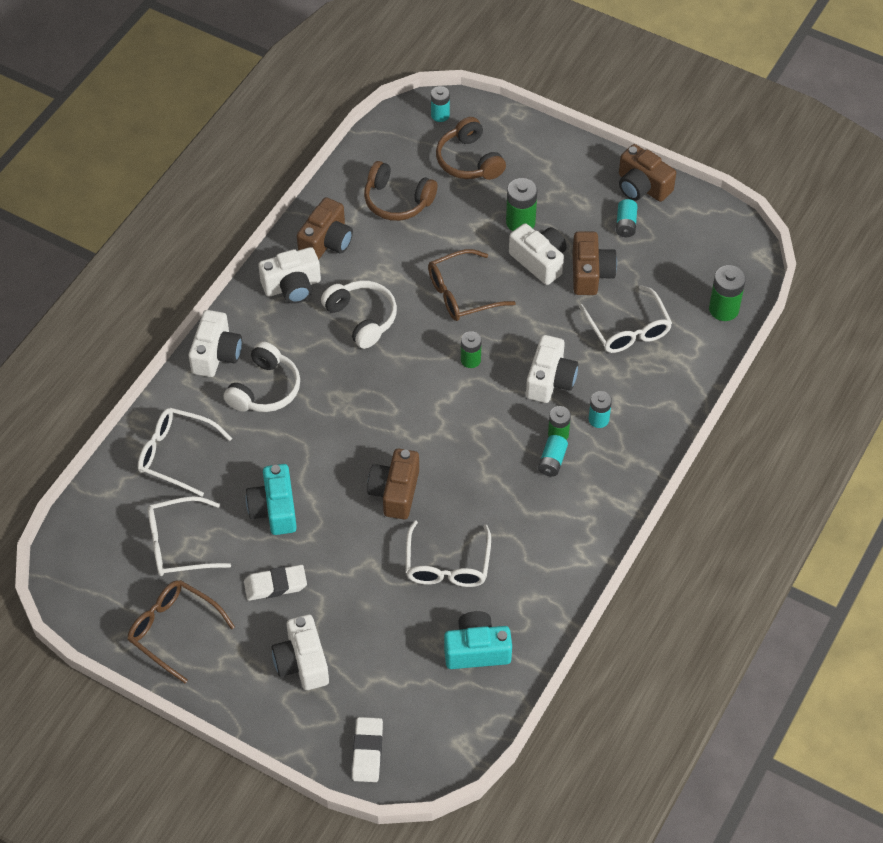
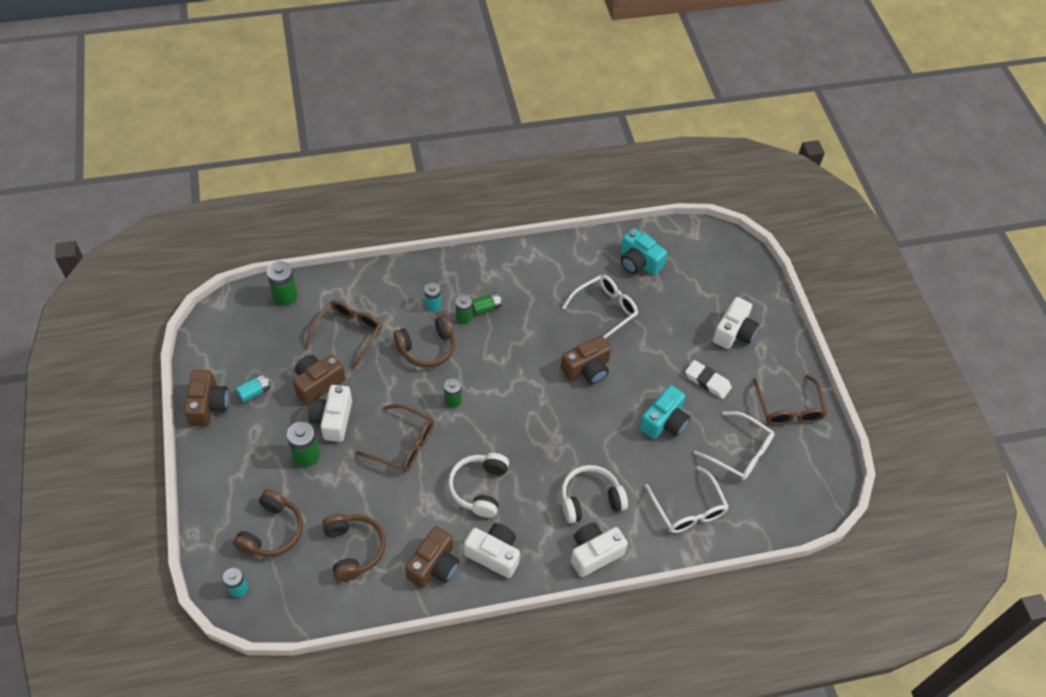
camera: 135 degrees left, 0 degrees up
brown camera [297,197,353,260] -> brown camera turned 135 degrees clockwise [405,526,459,588]
white eraser [352,717,383,782] -> none
white camera [526,335,578,403] -> brown headphones [393,315,455,368]
turquoise battery [538,435,568,477] -> green battery [472,292,502,316]
white glasses [579,285,672,353] -> brown glasses [305,300,381,371]

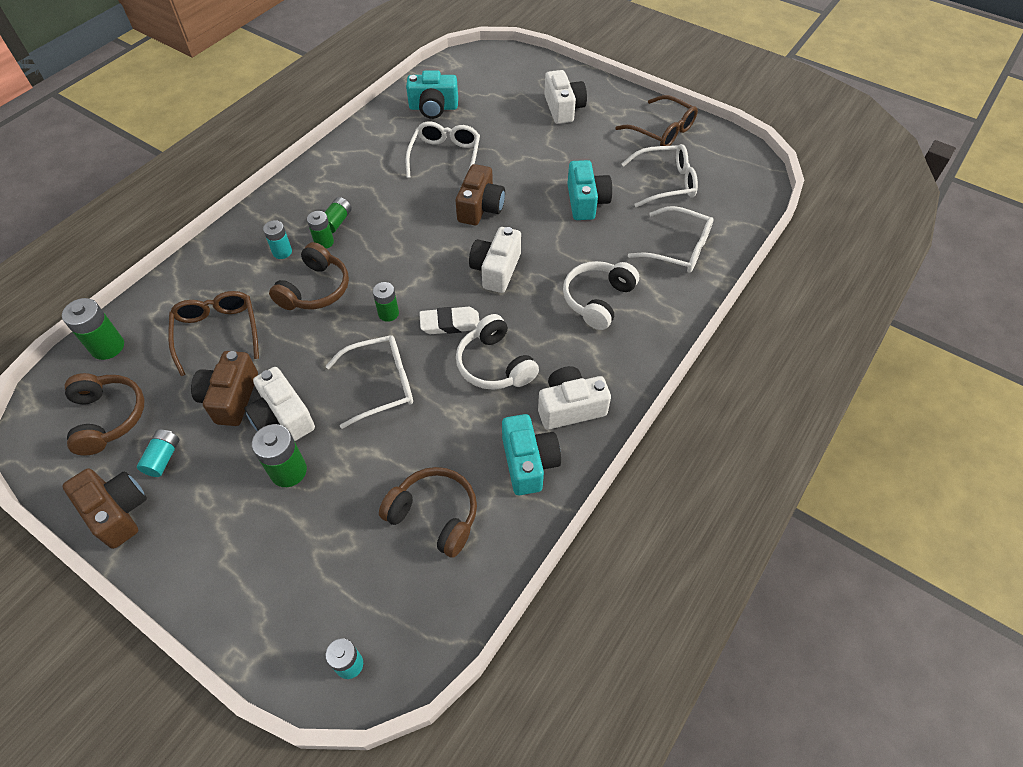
camera: 40 degrees left, 0 degrees up
brown headphones [233,489,303,557] -> brown headphones moved to [65,373,145,456]
brown glasses [356,404,434,472] -> white glasses [326,335,413,429]
brown camera [405,526,459,588] -> turquoise camera [502,414,561,495]
white camera [571,522,628,577] -> white camera moved to [469,227,521,293]
white eraser [685,360,732,399] -> white eraser moved to [419,307,480,334]

